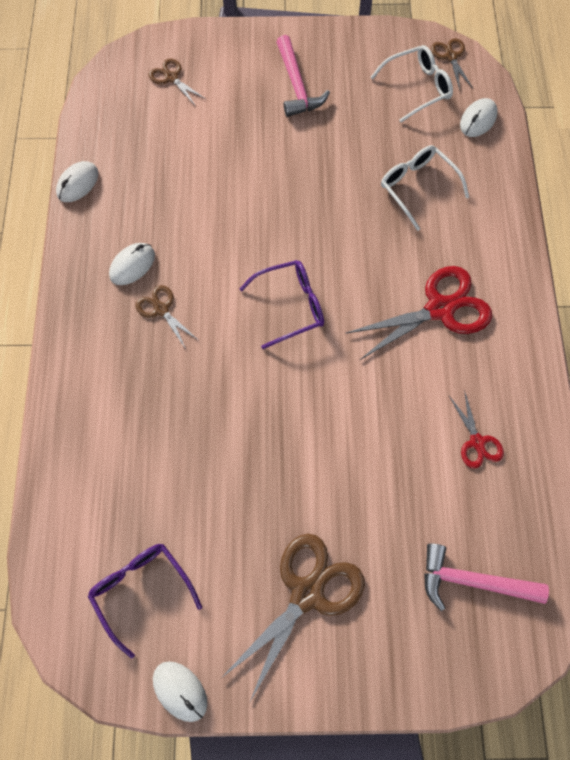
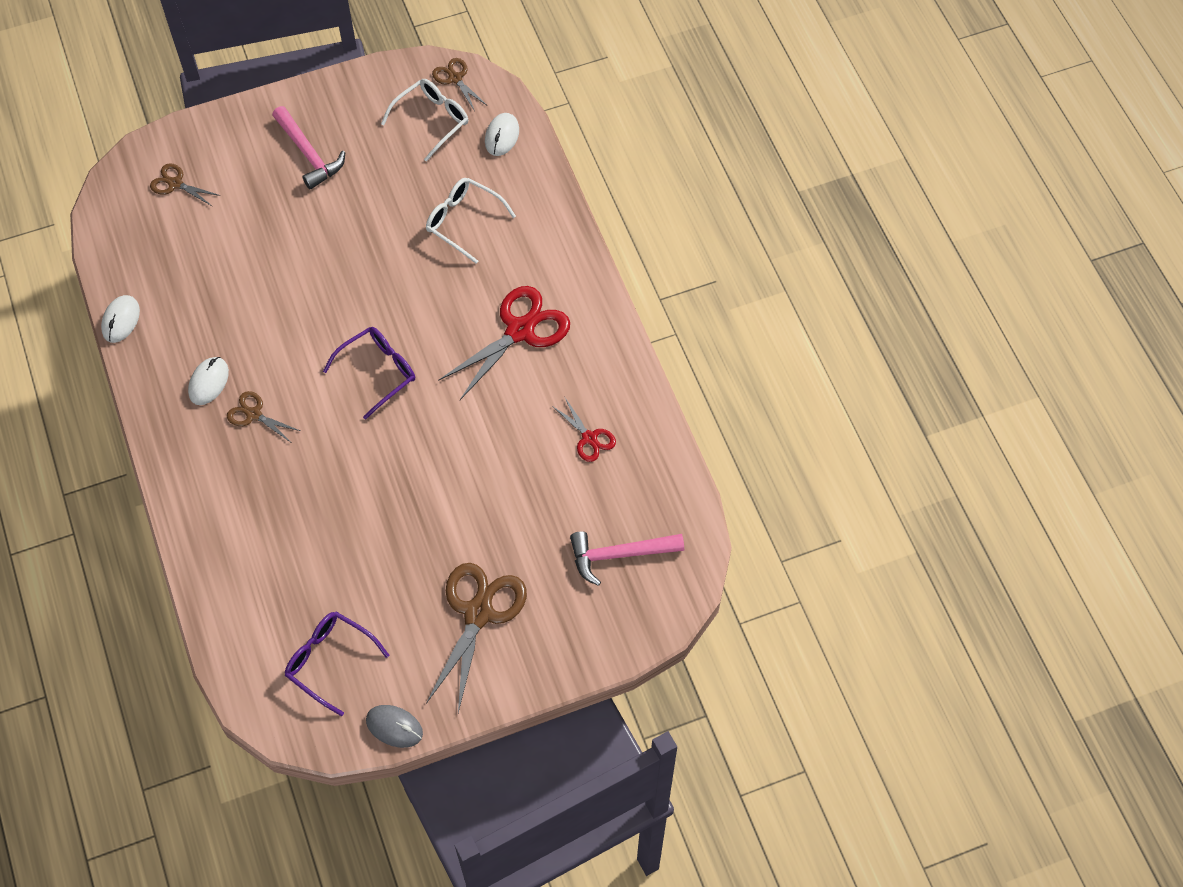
camera: 20 degrees left, 5 degrees down
white mouse [153,661,207,722] -> grey mouse [366,705,423,748]

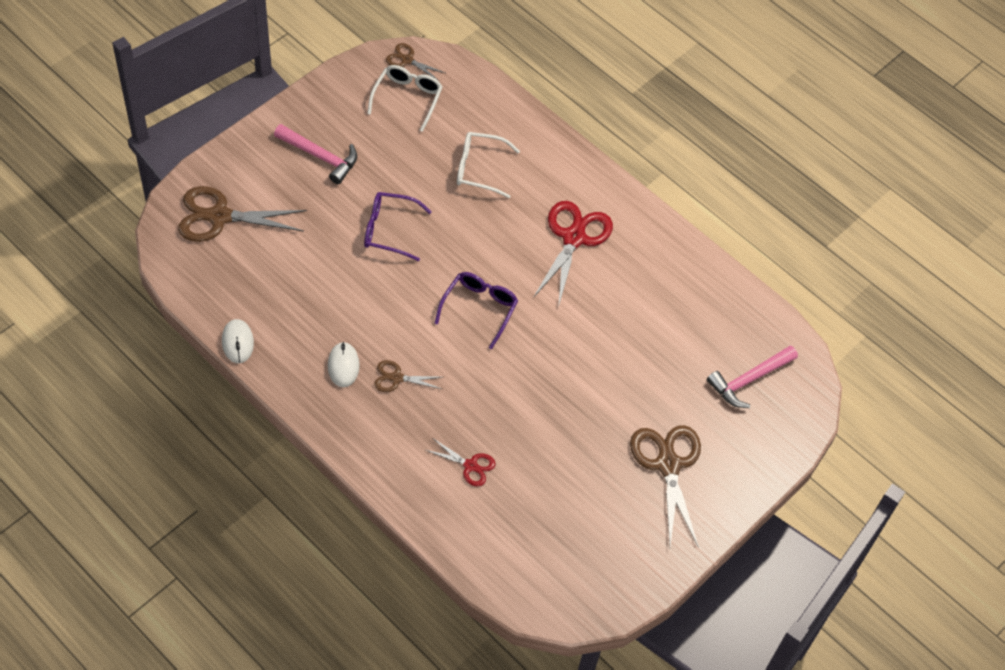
camera: 30 degrees left, 5 degrees down
brown scissors [150,164,221,206] -> brown scissors [178,186,307,242], size x1.92
purple glasses [285,611,389,716] -> purple glasses moved to [364,192,432,261]
grey mouse [366,705,423,748] -> none
white mouse [485,113,519,156] -> none
red scissors [552,396,616,462] -> red scissors moved to [426,439,495,487]

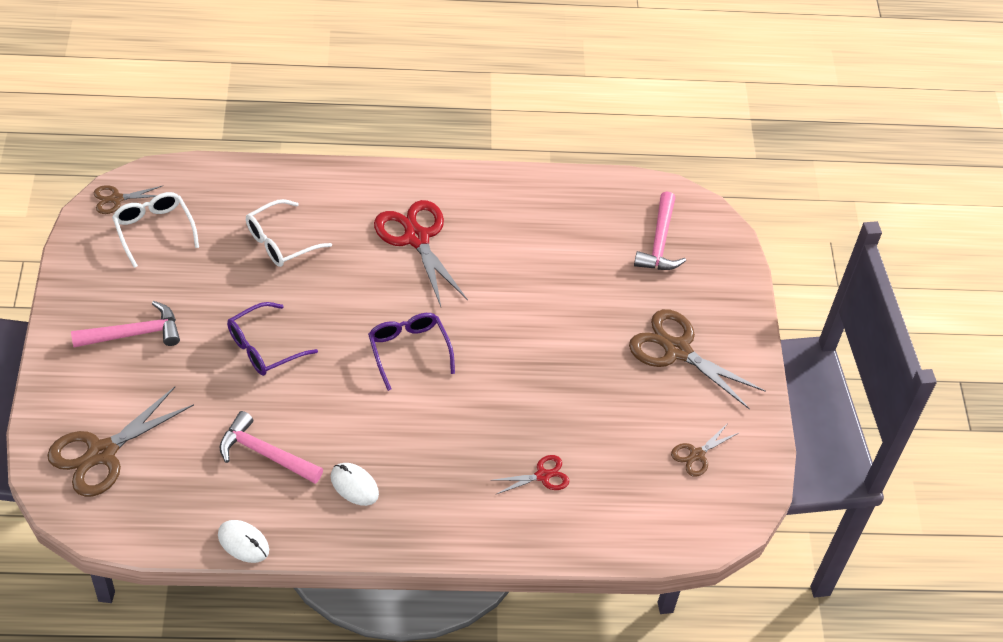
camera: 45 degrees left, 5 degrees down
brown scissors [374,360,442,392] -> brown scissors moved to [671,423,740,477]
none -> pink hammer [219,411,323,484]

